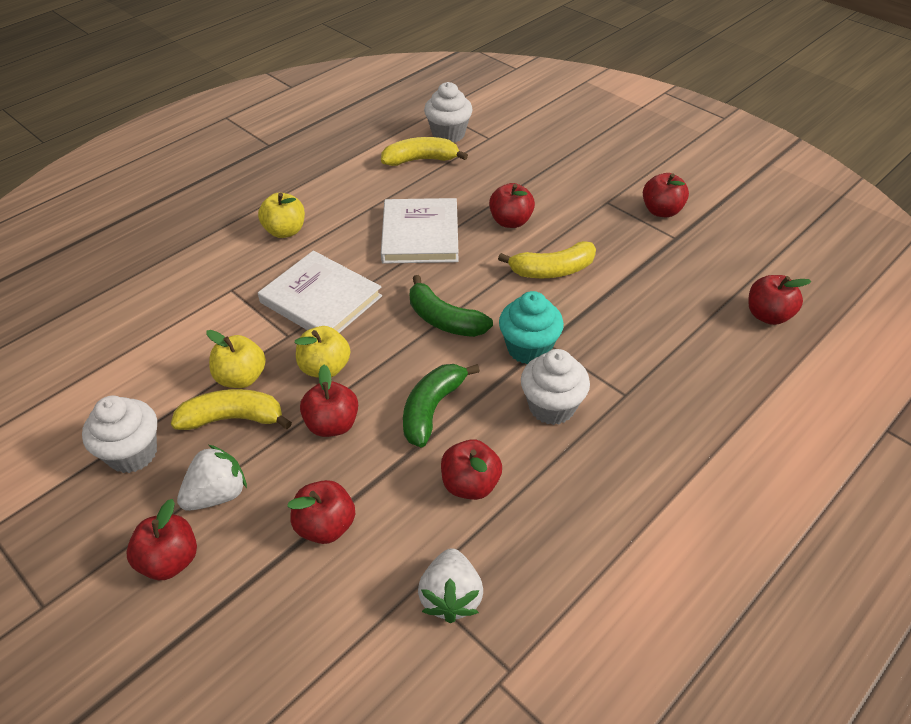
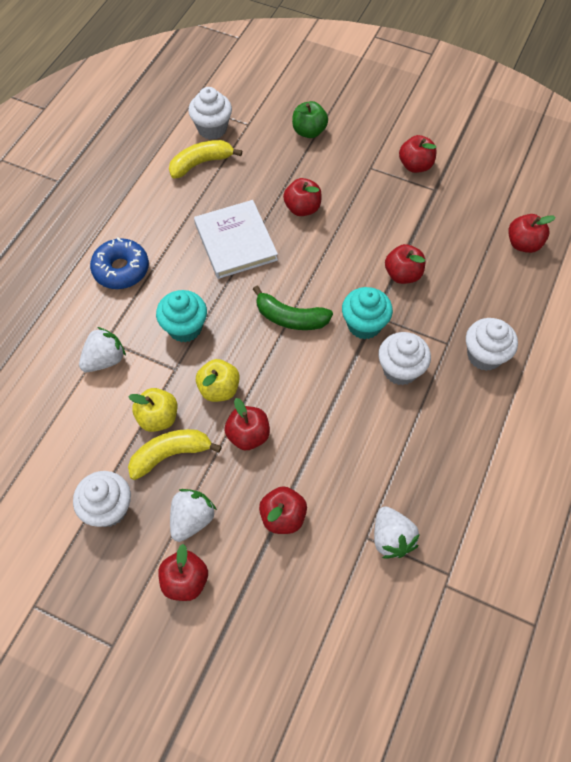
camera: 20 degrees left, 15 degrees up
yellow apple [258,193,305,238] -> blue donut [90,237,149,289]
white book [258,251,382,333] -> turquoise cupcake [156,290,207,342]
green banana [403,364,480,447] -> none
red apple [441,439,502,500] -> red apple moved to [385,244,425,284]
yellow banana [498,241,596,278] -> none
none -> white strawberry [79,327,126,372]
none -> green apple [292,101,328,138]
none -> white cupcake [466,318,518,371]

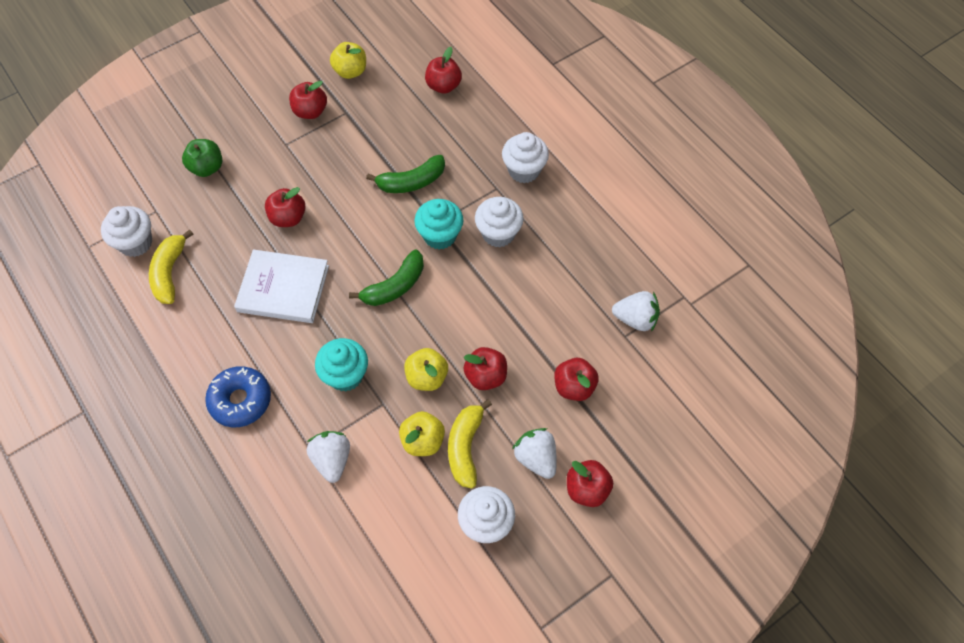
camera: 60 degrees left, 0 degrees up
red apple [385,244,425,284] -> green banana [366,155,445,193]
none -> yellow apple [330,42,366,79]

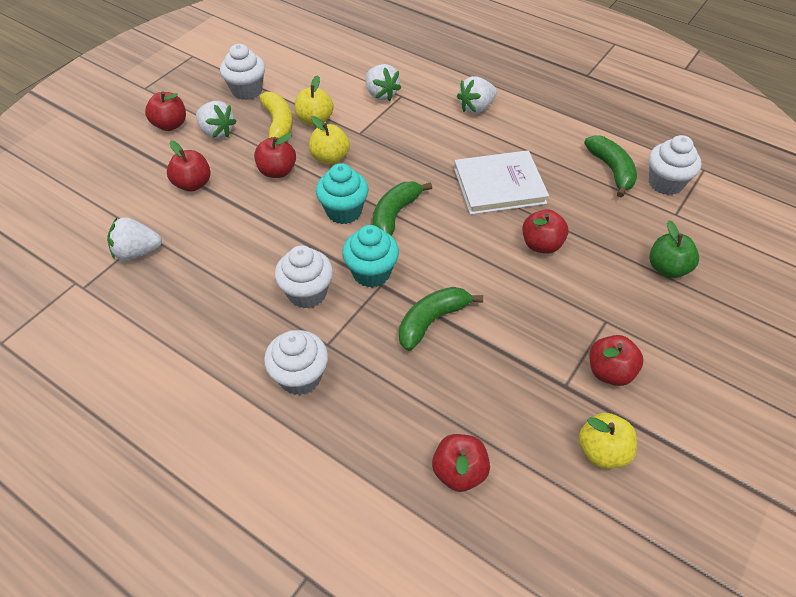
camera: 160 degrees right, 10 degrees down
yellow banana [149,229,193,304] -> green banana [584,135,637,197]
blue donut [205,366,271,427] -> white strawberry [457,76,497,114]
turquoise cupcake [315,338,368,391] -> turquoise cupcake moved to [316,163,369,224]

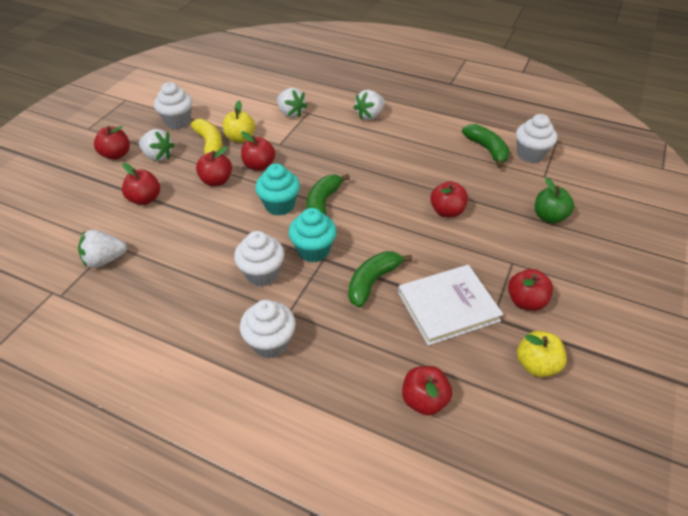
camera: 10 degrees left, 5 degrees down
yellow apple [309,116,350,165] -> red apple [241,131,275,171]
white book [454,150,549,215] -> white book moved to [398,265,503,346]

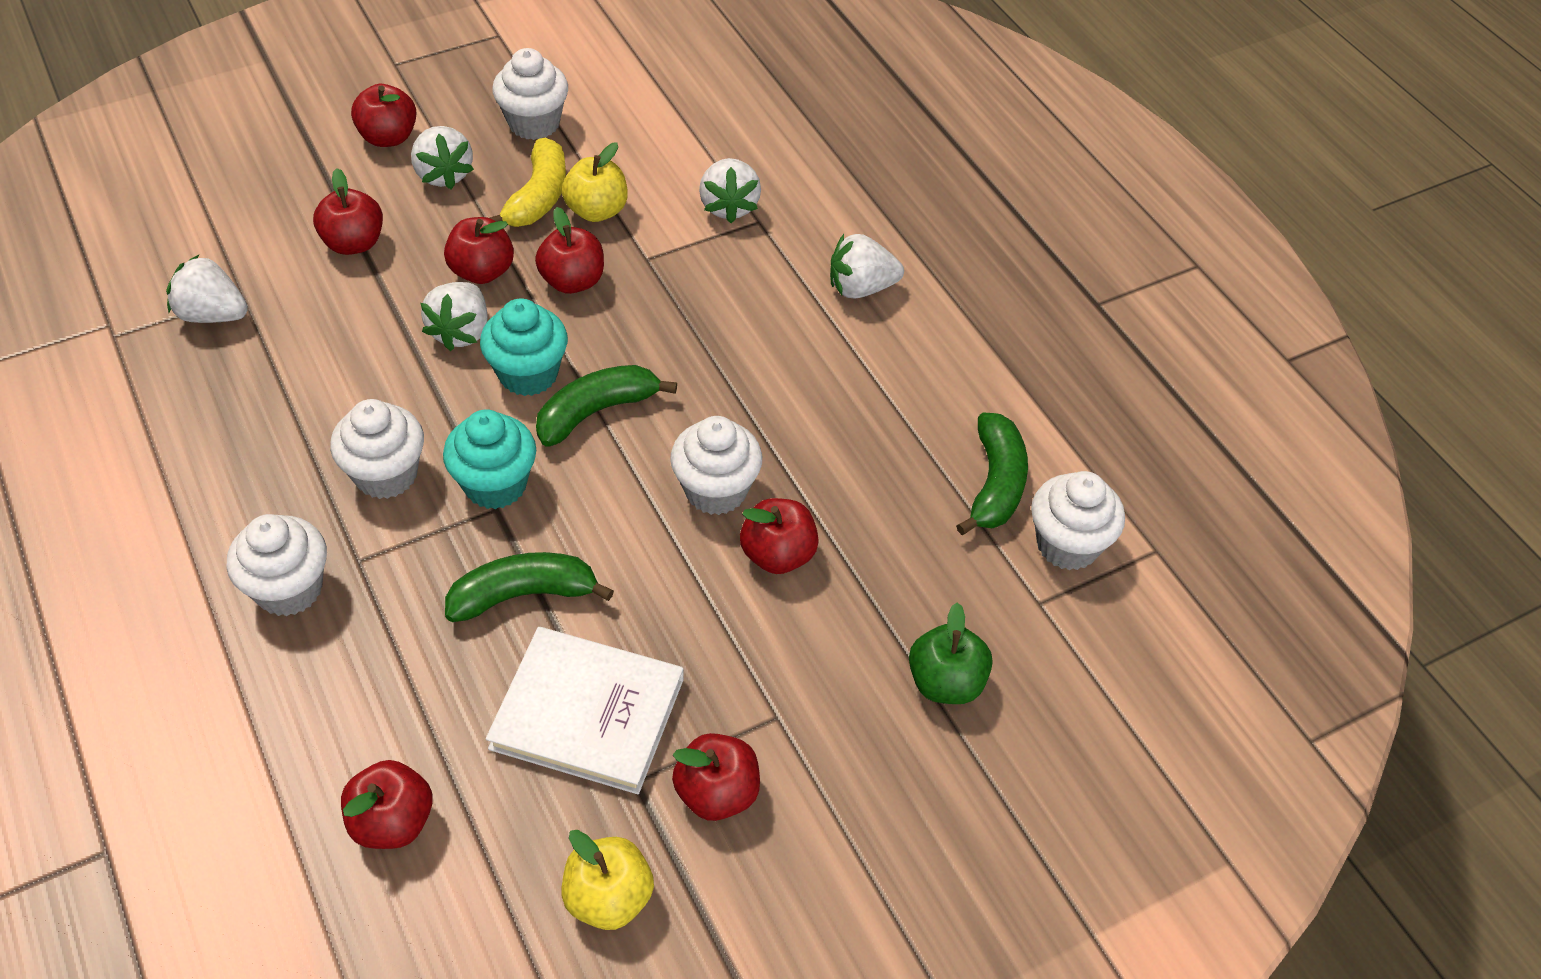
camera: 35 degrees right, 5 degrees up
none -> white strawberry [420,282,488,351]
none -> white cupcake [670,416,762,515]

